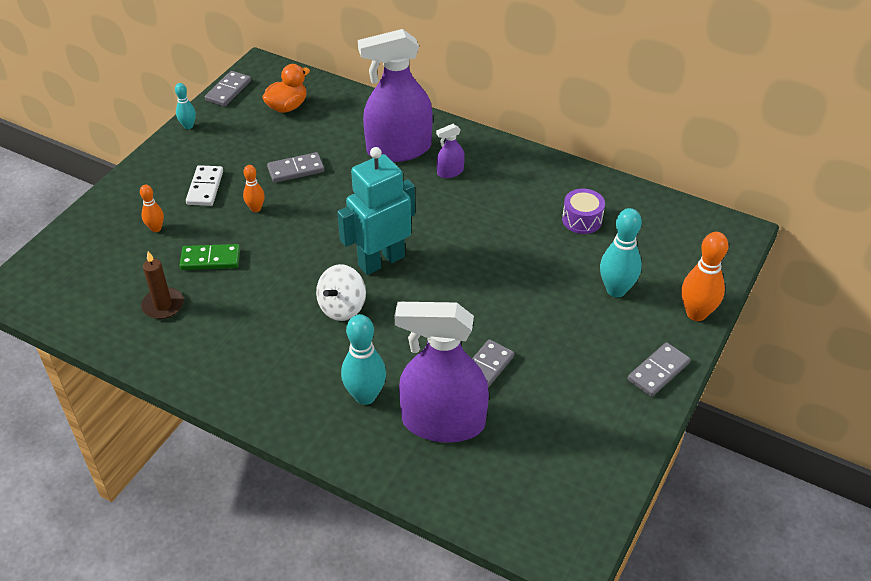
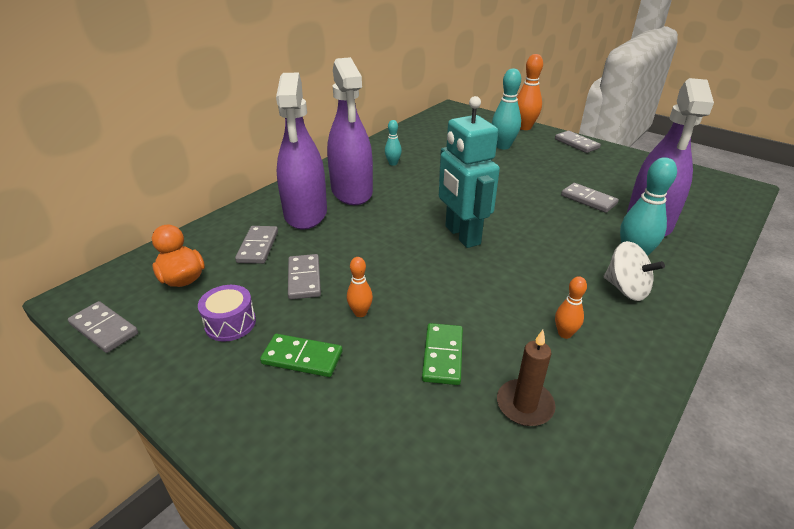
camera: 80 degrees left, 10 degrees down
orange bowling pin [140,185,164,232] -> orange bowling pin moved to [555,276,587,339]
turquoise bowling pin [175,83,196,129] -> turquoise bowling pin moved to [385,120,402,166]
white domino [186,165,223,206] -> green domino [260,334,343,377]
white spinning top [316,264,366,321] -> white spinning top moved to [604,241,665,301]
purple spray bottle [436,124,465,178] -> purple spray bottle [327,57,373,205], size x2.37
purple drum [562,189,605,234] -> purple drum moved to [198,285,256,342]
none -> grey domino [235,226,278,264]

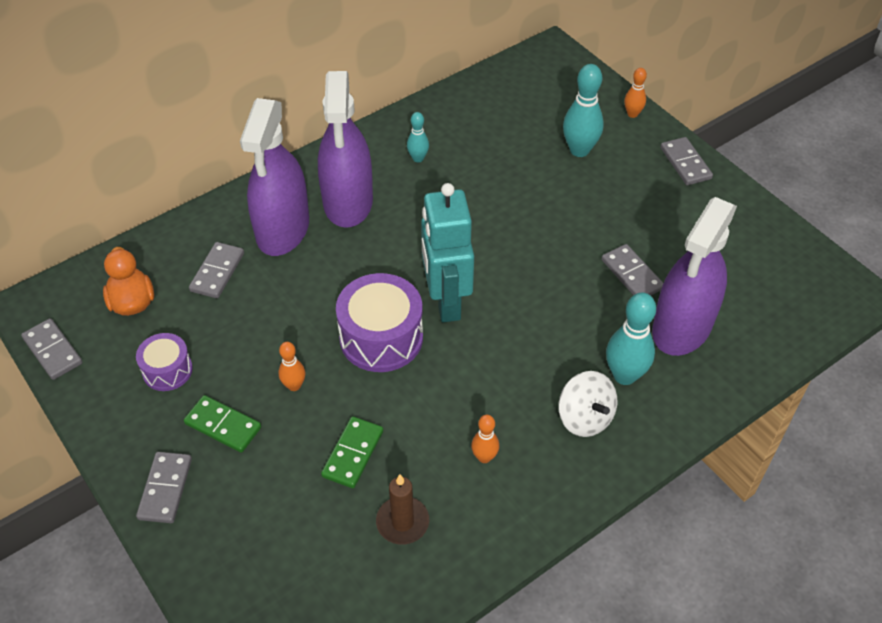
camera: 15 degrees right, 15 degrees up
grey domino [288,254,321,299] -> grey domino moved to [136,452,192,523]
orange bowling pin [517,54,543,130] -> orange bowling pin [624,68,647,118], size x0.56
none -> purple drum [336,273,423,372]

